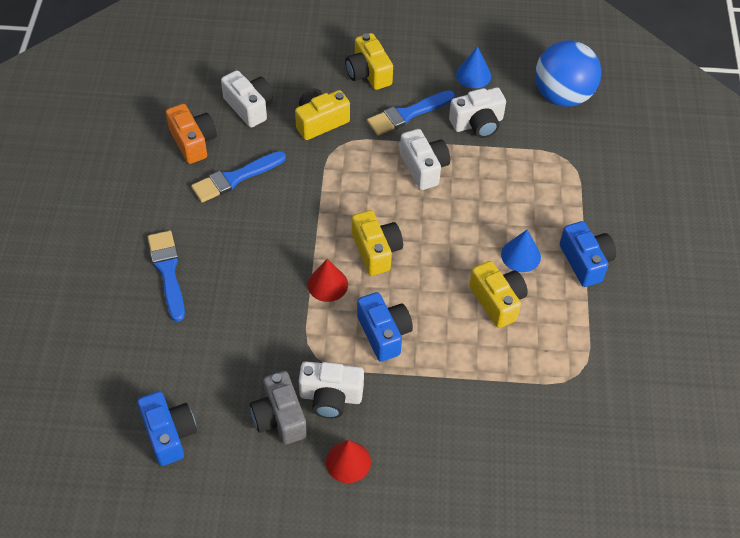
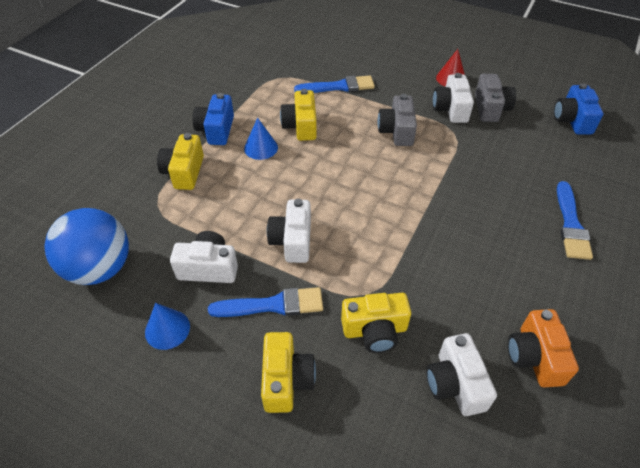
camera: 155 degrees left, 5 degrees down
blue brush [191,151,286,203] -> blue brush moved to [294,75,375,93]
white camera [299,361,364,418] -> white camera turned 120 degrees counterclockwise [433,73,474,123]
red cone [307,259,348,302] -> none
yellow camera [352,210,403,276] -> yellow camera moved to [157,133,204,190]
blue camera [357,292,413,362] -> grey camera [377,94,417,146]

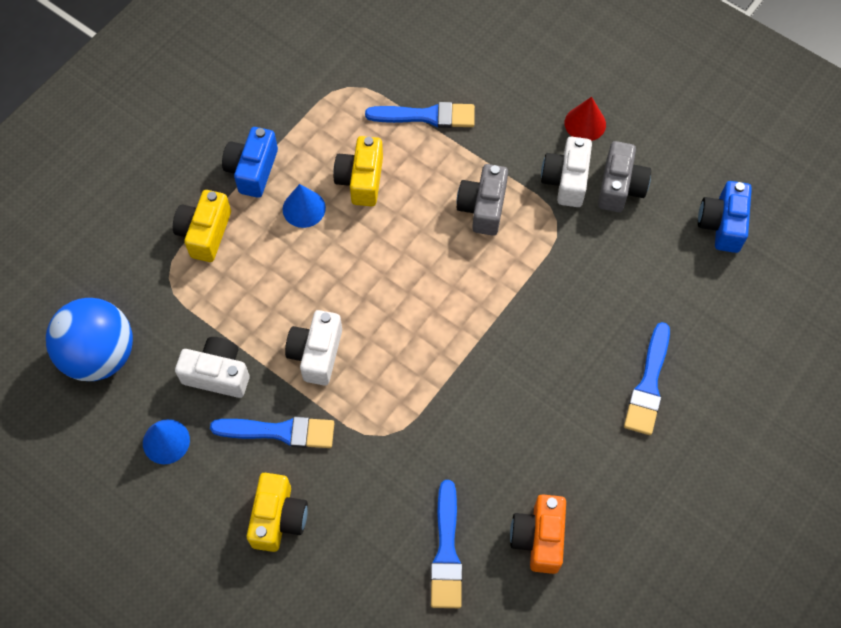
camera: 10 degrees right, 15 degrees up
yellow camera [341,293,411,353] -> none
white camera [426,333,497,416] -> blue brush [431,480,463,608]

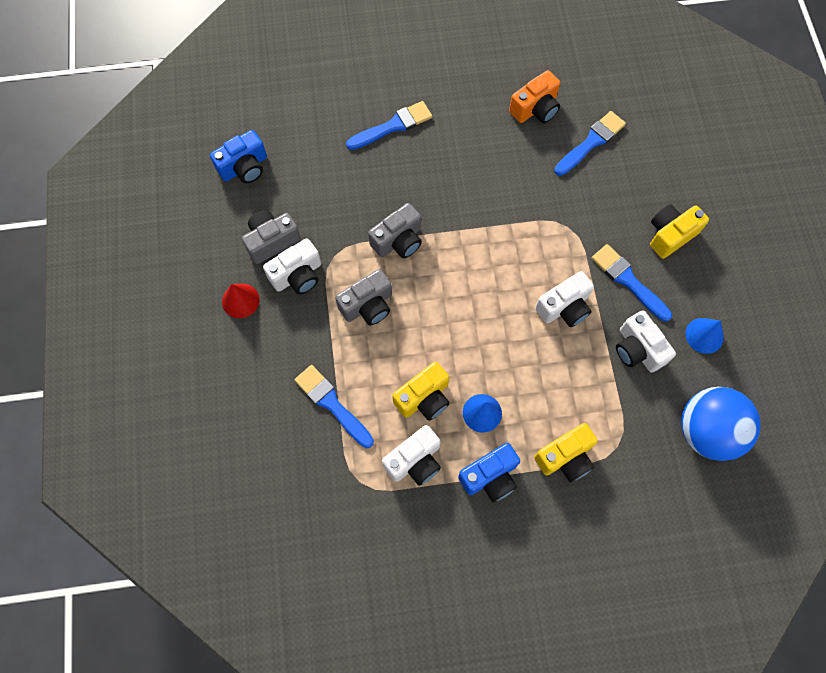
camera: 135 degrees left, 5 degrees up
none -> grey camera [368,203,422,258]
none -> white camera [382,425,441,486]

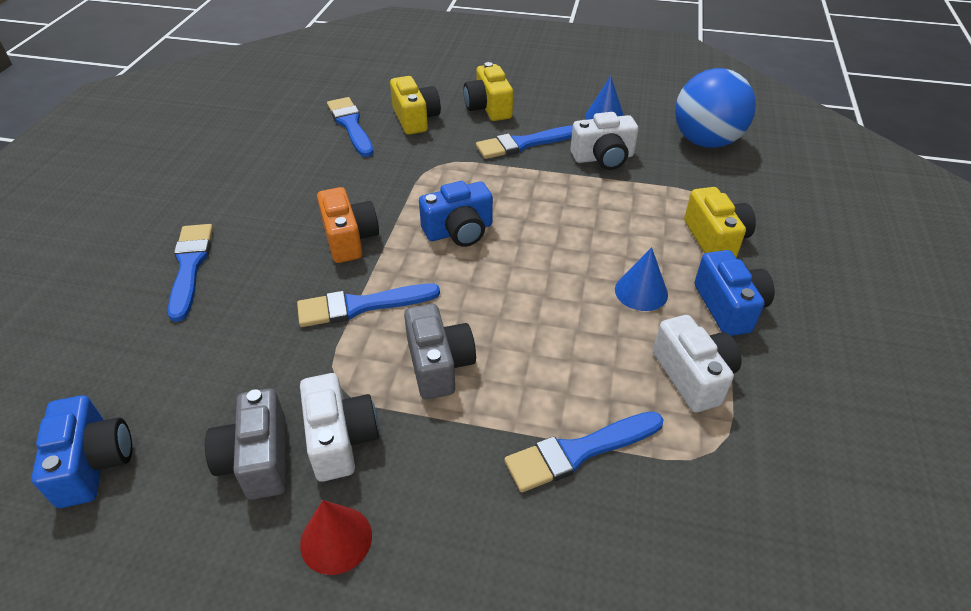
camera: 70 degrees left, 25 degrees down
grey camera [368,203,422,258] -> blue brush [297,284,440,327]
yellow camera [392,362,449,421] -> yellow camera moved to [390,76,441,135]
orange camera [509,70,560,123] -> orange camera moved to [317,187,379,263]
white camera [535,271,594,327] -> none
none -> blue camera [419,181,493,247]

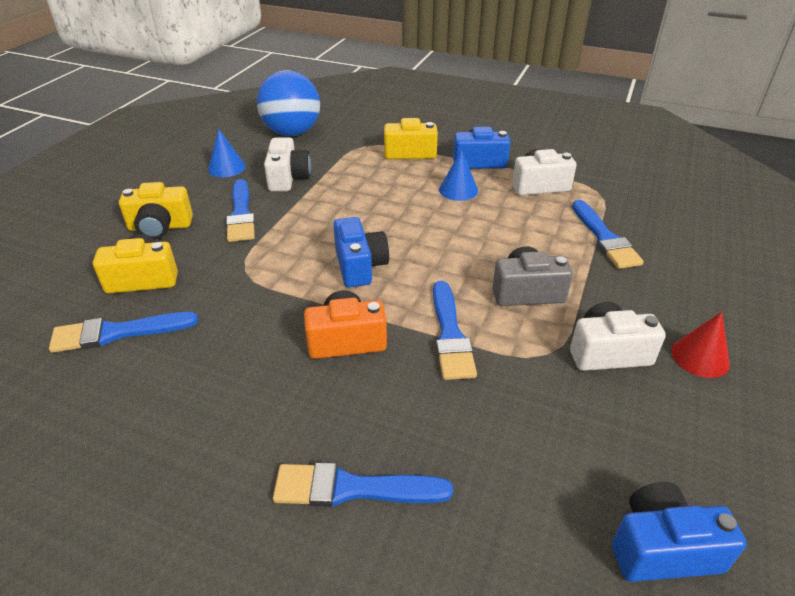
camera: 80 degrees left, 5 degrees down
grey camera [205,388,286,500] -> none

